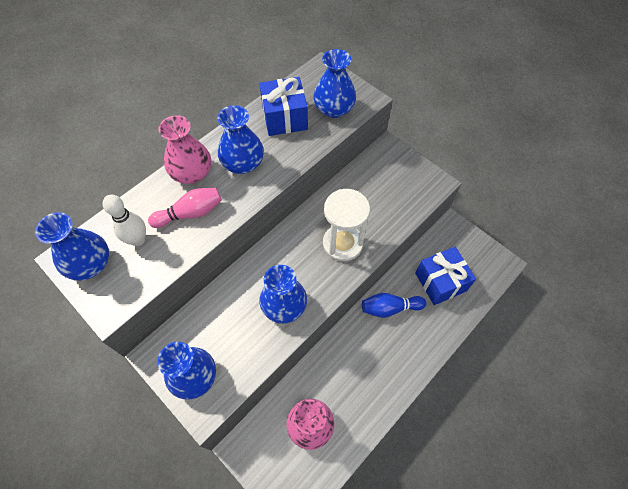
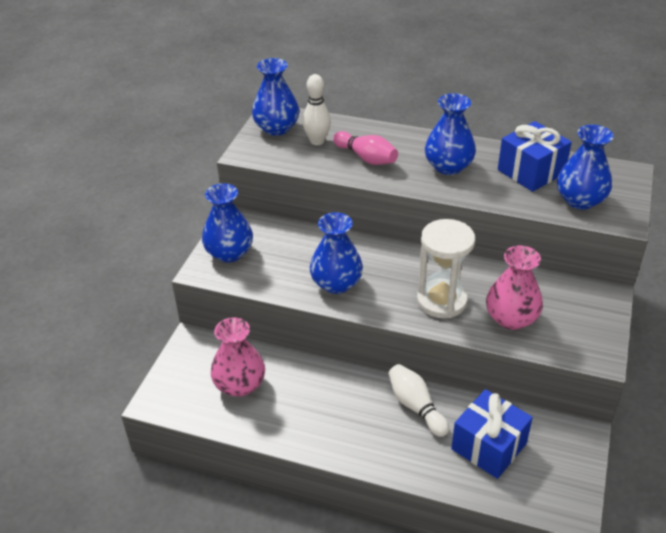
camera: 65 degrees right, 20 degrees down
pink vase [158,115,211,184] -> pink vase moved to [486,245,543,330]
blue bowling pin [362,293,426,318] -> white bowling pin [388,364,449,437]

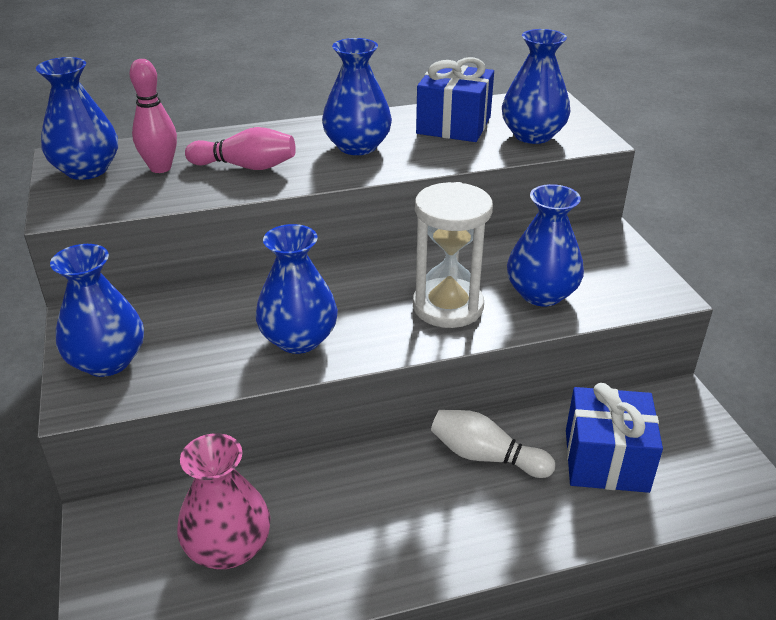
camera: 35 degrees left, 5 degrees down
white bowling pin [303,74,331,145] -> pink bowling pin [130,59,177,173]
pink vase [486,245,543,330] -> blue vase [507,184,584,306]

